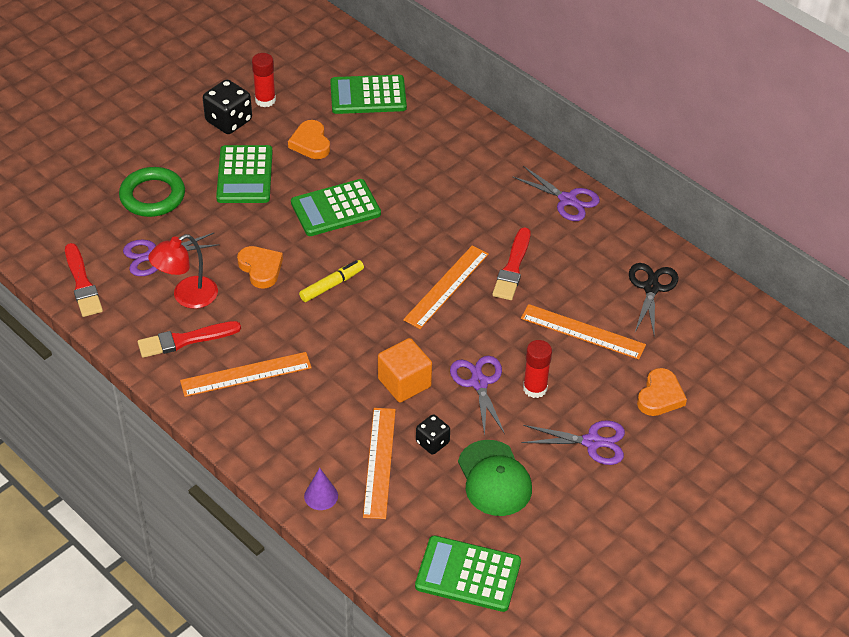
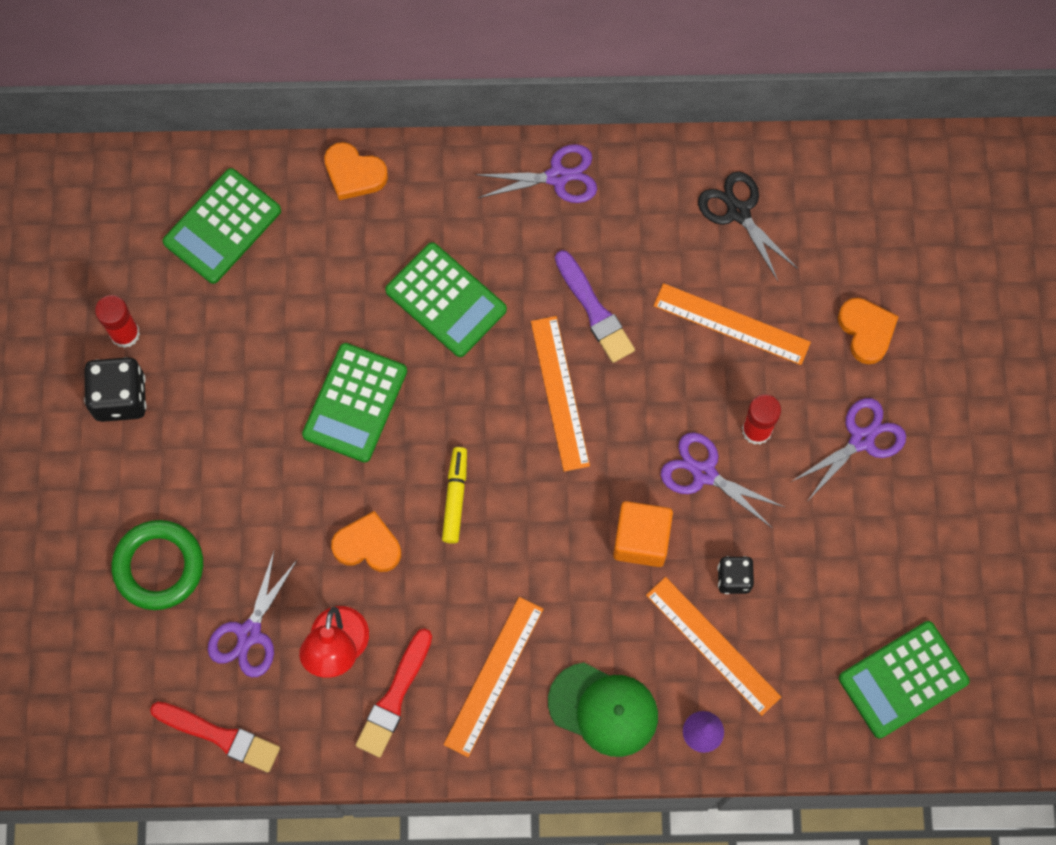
camera: 45 degrees left, 25 degrees up
green calculator [216,145,272,203] -> green calculator moved to [385,242,507,357]
orange heart [288,120,330,159] -> orange heart moved to [324,142,388,200]
green cap [458,440,532,516] -> green cap moved to [548,663,658,757]
red brush [492,227,531,300] -> purple brush [555,250,635,363]
orange ruler [521,304,646,359] -> orange ruler turned 45 degrees clockwise [654,283,811,365]

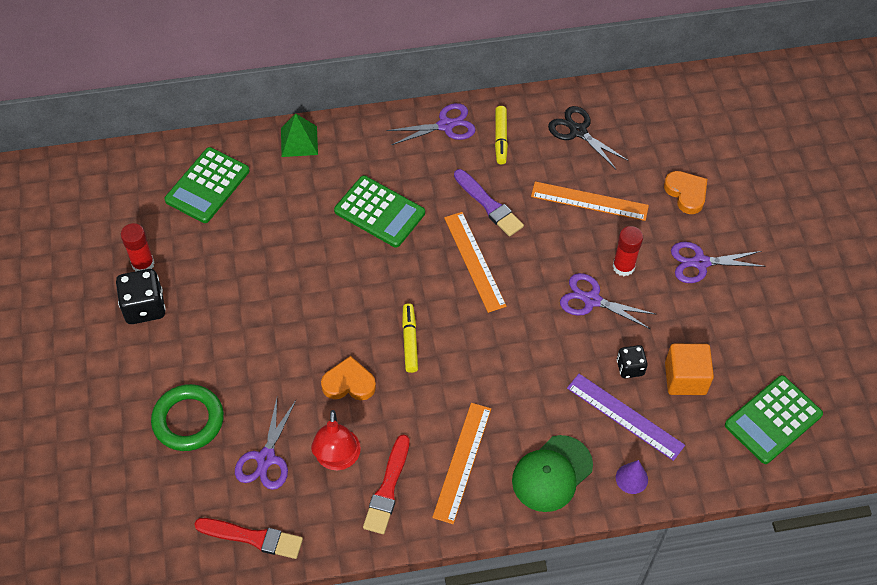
camera: 10 degrees left, 15 degrees down
green calculator [302,343,407,462] -> none
orange heart [324,142,388,200] -> green pyramid [281,114,318,157]
green cap [548,663,658,757] -> green cap turned 120 degrees clockwise [512,435,593,512]
orange cube [613,501,673,567] -> orange cube moved to [665,344,714,395]
orange ruler [646,577,781,716] -> purple ruler [567,374,685,461]
purple scissors [791,398,906,500] -> purple scissors turned 135 degrees counterclockwise [671,242,765,283]
none -> yellow marker [495,106,508,164]

